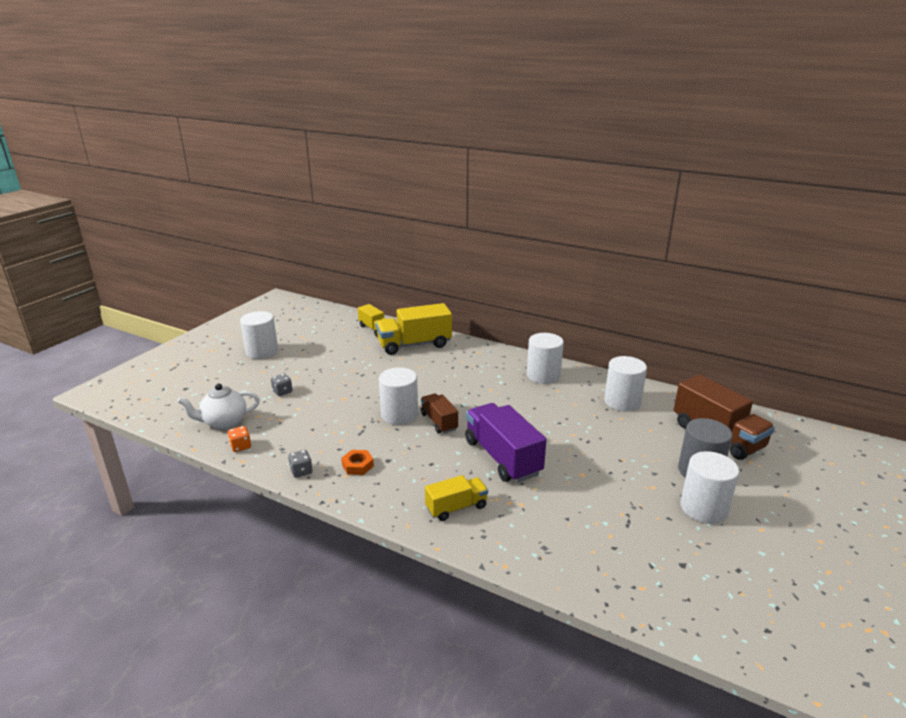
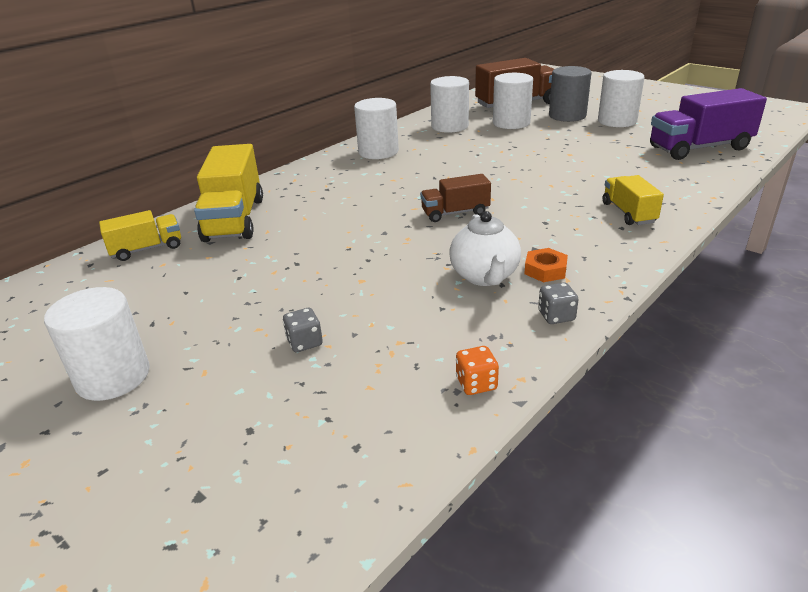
camera: 75 degrees left, 5 degrees up
white teapot [177,383,260,429] -> white teapot moved to [449,211,521,286]
white cylinder [379,367,418,425] -> white cylinder moved to [493,73,533,129]
purple truck [465,403,546,483] -> purple truck moved to [650,88,767,160]

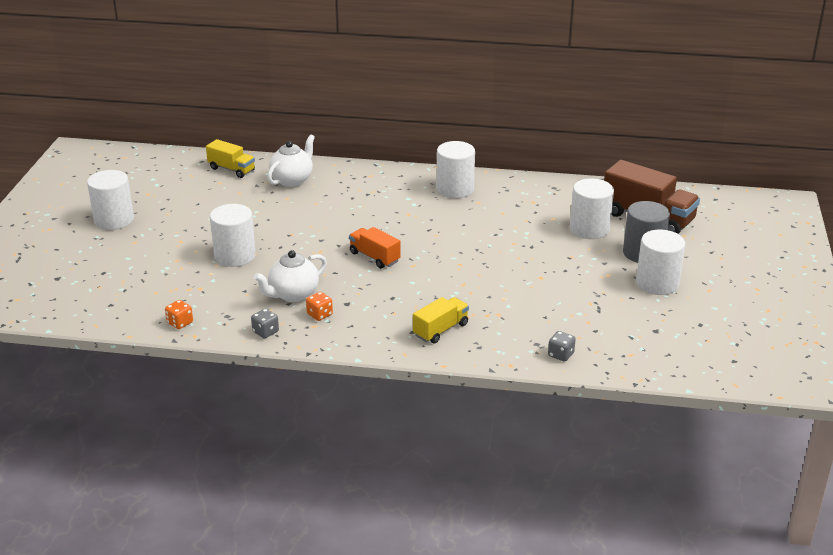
camera: 55 degrees right, 0 degrees up
yellow truck [194,144,263,242] -> white teapot [267,135,315,187]
grey dice [283,308,323,352] -> grey dice moved to [548,331,576,362]
brown truck [420,174,491,222] -> orange truck [349,227,401,268]
white cylinder [430,76,469,133] -> white cylinder moved to [210,204,256,267]
orange nut [524,248,568,282] -> orange dice [306,292,333,321]
purple truck [650,88,767,160] -> none

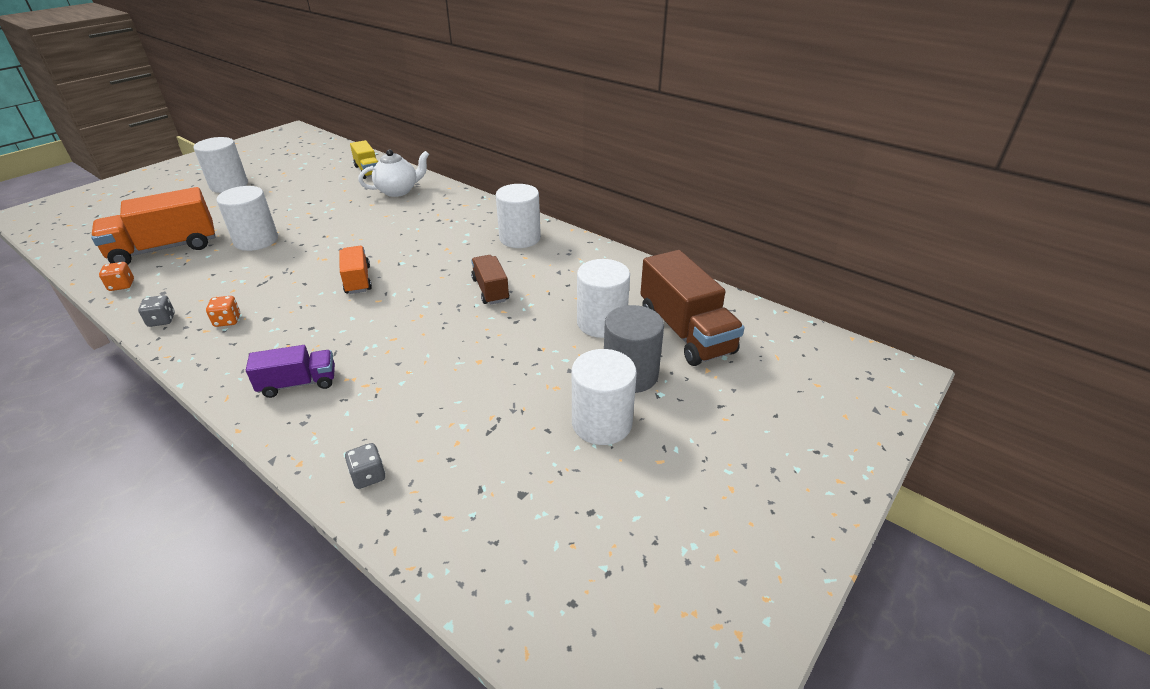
camera: 30 degrees right, 5 degrees up
white teapot [254,250,327,302] -> none
yellow truck [413,297,469,344] -> purple truck [246,345,335,398]
none -> orange truck [91,187,216,264]
none -> brown truck [471,255,509,305]

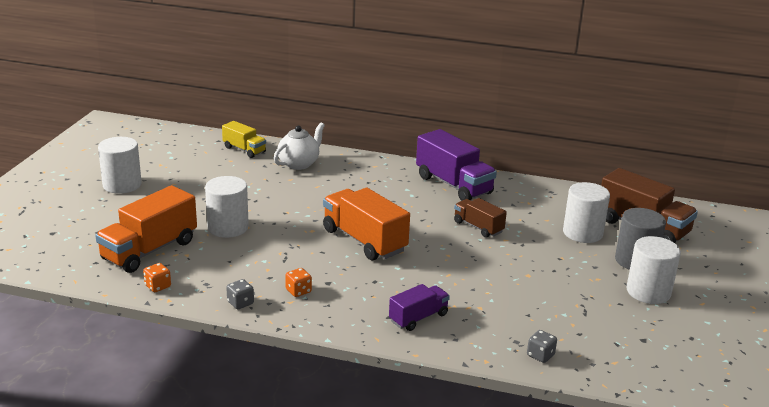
camera: 25 degrees left, 10 degrees down
orange truck [339,246,372,294] -> orange truck [323,188,410,260], size x1.76
white cylinder [496,184,541,248] -> purple truck [416,129,497,201]

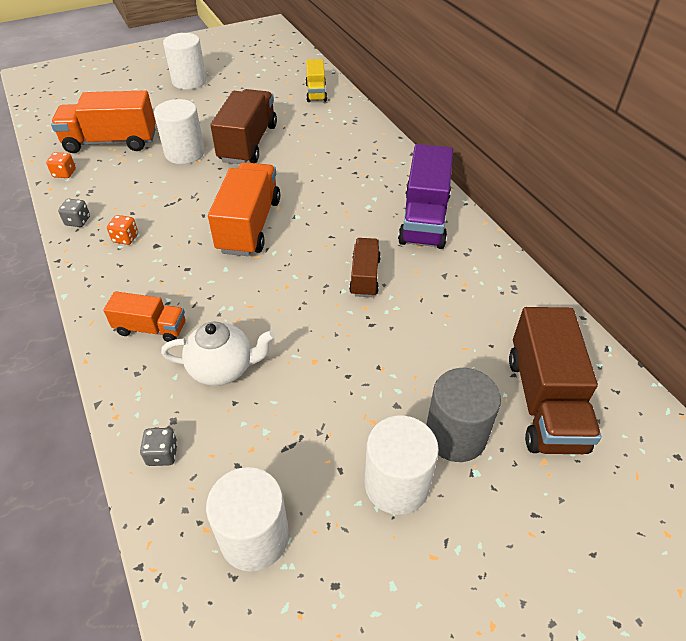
camera: 50 degrees right, 20 degrees up
white teapot [274,123,325,170] -> white teapot moved to [161,322,275,386]
purple truck [389,284,450,331] -> orange truck [103,291,185,342]
white cylinder [563,182,610,243] -> white cylinder moved to [206,467,289,572]
none -> brown truck [210,89,277,164]

